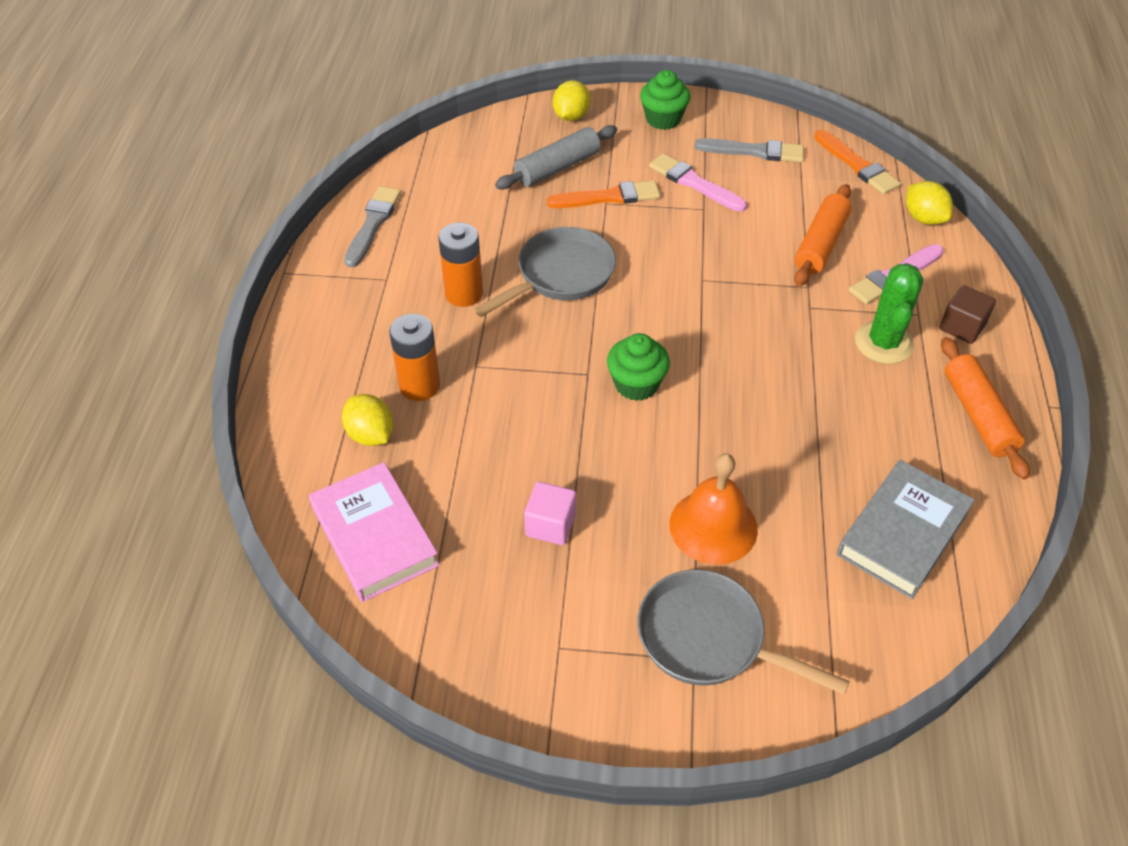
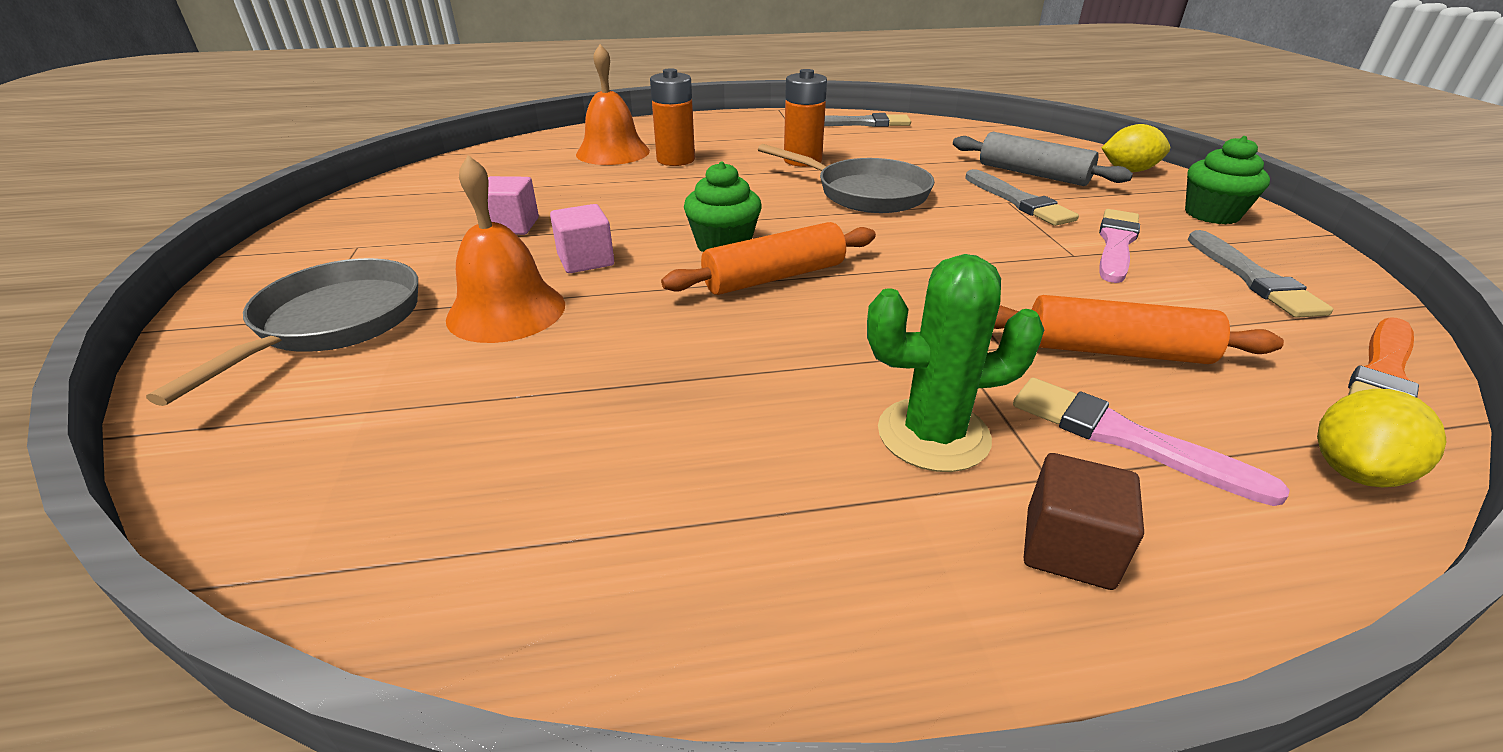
camera: 75 degrees right, 15 degrees down
pink book [309,462,439,602] -> none
yellow lemon [342,394,394,446] -> orange bell [576,44,650,165]
orange brush [547,181,660,208] -> grey brush [965,169,1079,226]
grey book [837,460,975,599] -> none
orange rolling pin [941,337,1030,479] -> orange rolling pin moved to [661,222,876,295]
none -> pink cube [550,204,614,273]

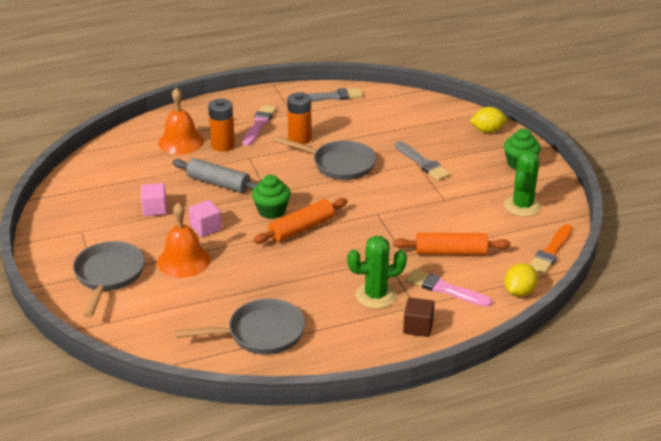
camera: 10 degrees left, 0 degrees up
grey rolling pin [953,132,1133,186] -> grey rolling pin moved to [172,158,258,193]
pink brush [1099,209,1140,283] -> pink brush moved to [242,105,276,146]
grey brush [1188,230,1333,318] -> green cactus [504,150,542,217]
none -> grey pan [175,299,305,355]

